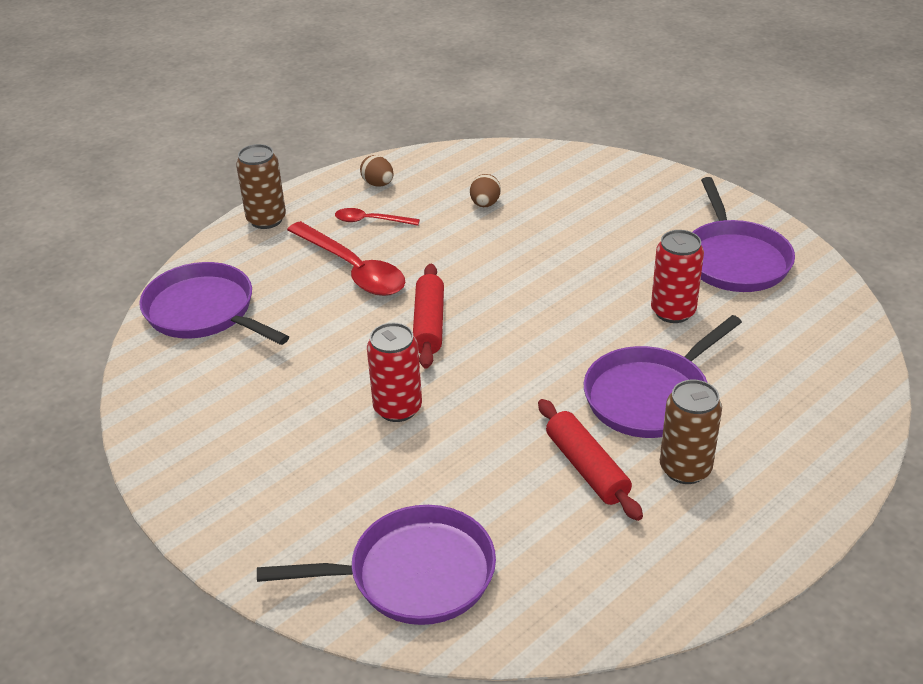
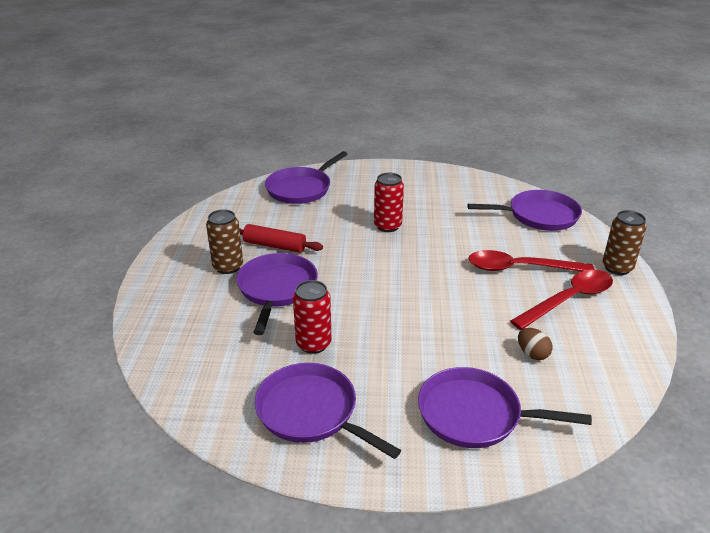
camera: 135 degrees right, 5 degrees down
red spoon [335,208,420,226] -> red spoon [510,270,613,330], size x1.89
brown egg [360,155,394,186] -> none
red rolling pin [413,264,444,369] -> none
none -> purple pan [418,367,592,448]

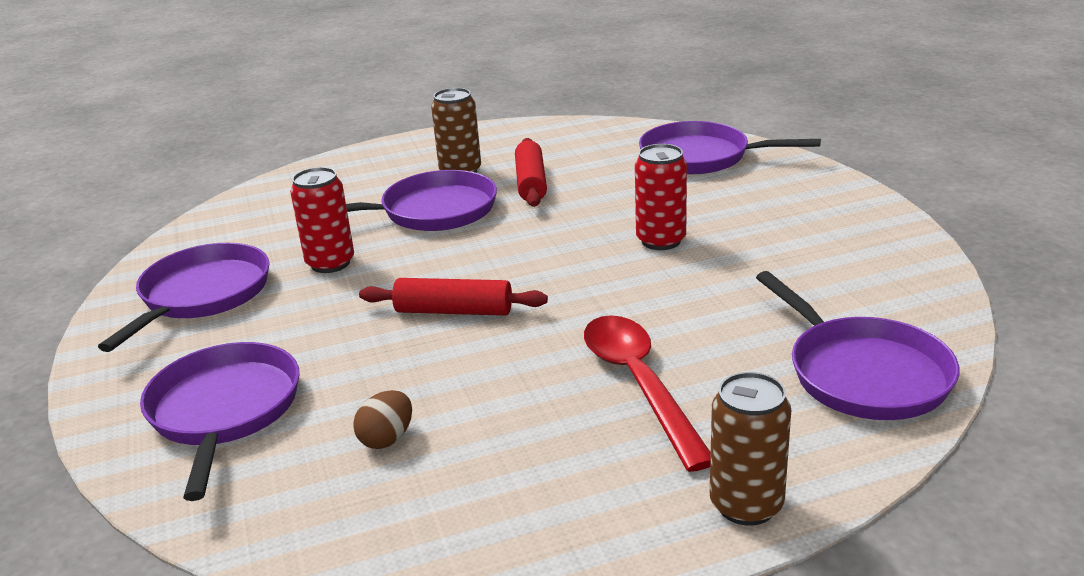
camera: 70 degrees right, 5 degrees down
red spoon [510,270,613,330] -> none
none -> red rolling pin [359,278,548,316]

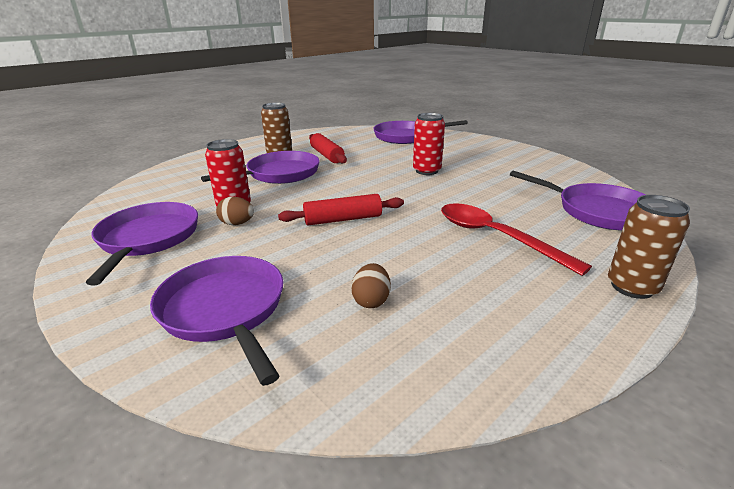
camera: 25 degrees left, 0 degrees up
none -> brown egg [216,197,254,225]

